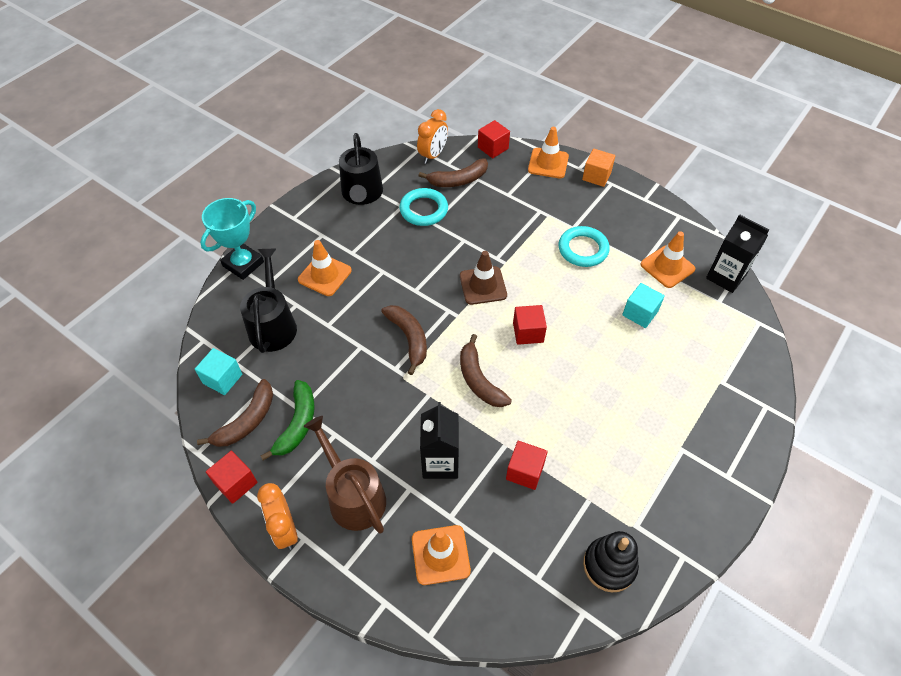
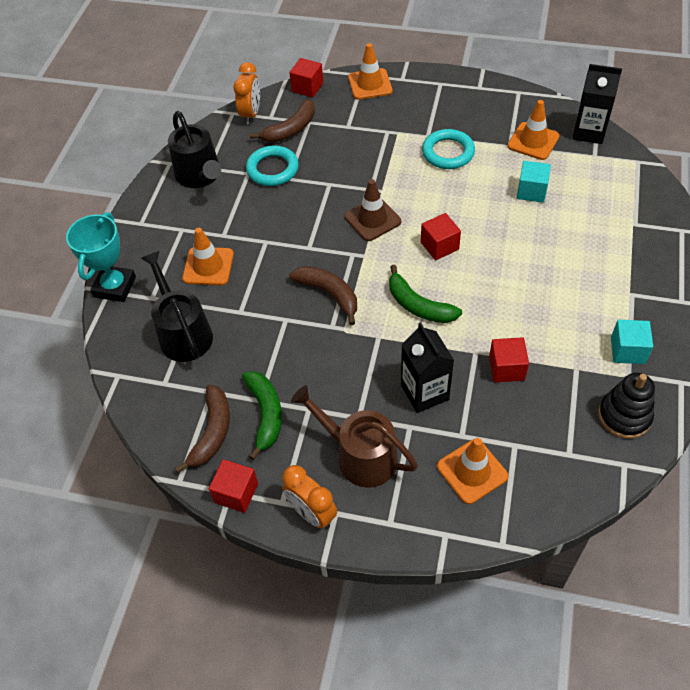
camera: 20 degrees left, 0 degrees up
turquoise cube [195,348,242,395] -> turquoise cube moved to [611,320,653,364]
brown banana [460,334,512,407] -> green banana [389,264,462,323]
orange cube [582,149,615,187] -> none

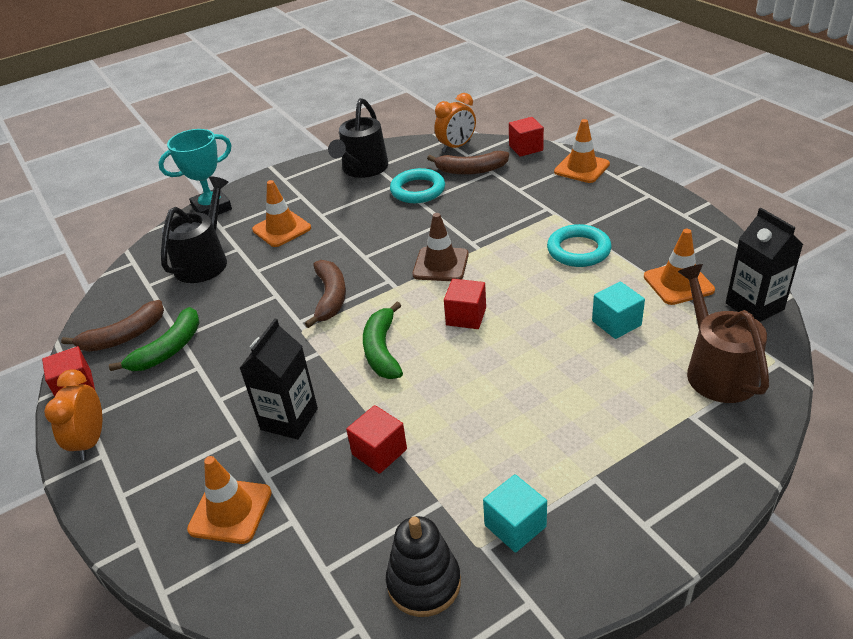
camera: 45 degrees right, 15 degrees down
brown watering can [291,385,418,488] -> brown watering can moved to [678,264,769,403]

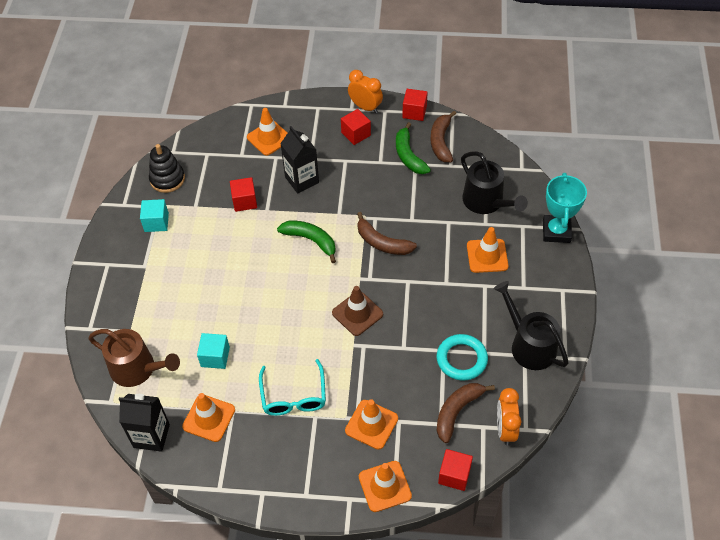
camera: 125 degrees right, 15 degrees up
red cube [444,279,486,329] -> red cube moved to [341,109,371,145]
turquoise ring [547,224,612,267] -> turquoise glasses [259,359,326,416]
none -> orange traffic cone [345,399,398,450]

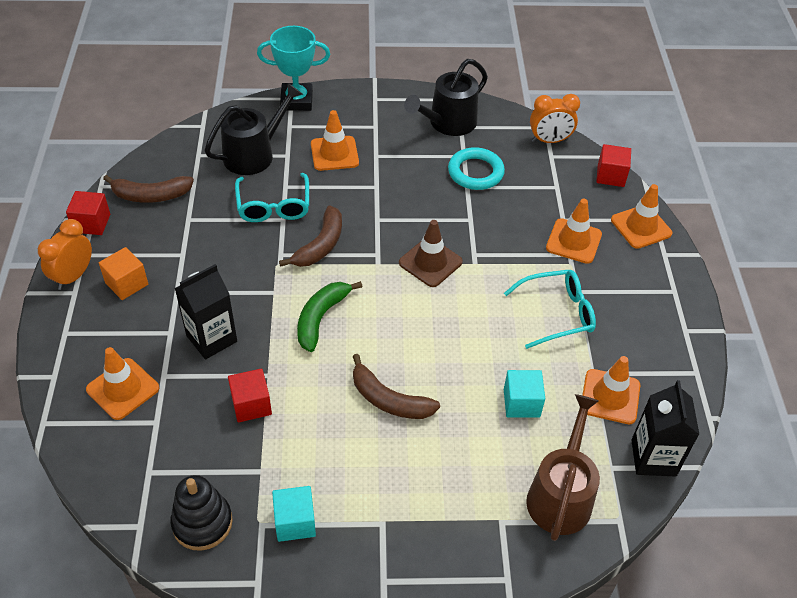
camera: 100 degrees left, 5 degrees down
red cube [341,109,371,145] -> orange cube [99,247,148,300]
green banana [396,122,431,174] -> none
brown banana [437,383,495,443] -> brown banana moved to [353,354,440,419]
none -> turquoise glasses [235,173,309,222]

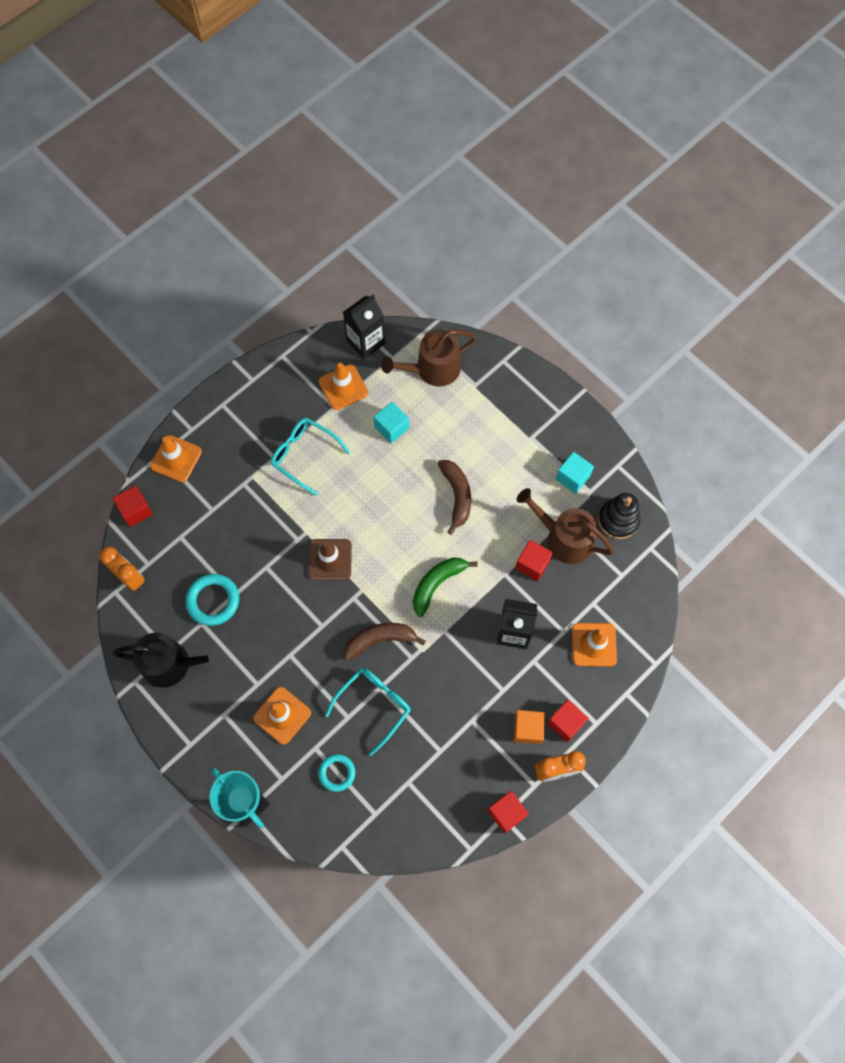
camera: 130 degrees left, 20 degrees up
brown banana [103,175,194,203] -> none
black watering can [205,83,303,175] -> turquoise ring [318,754,355,792]
green banana [297,281,362,352] -> green banana turned 150 degrees clockwise [413,557,478,617]
orange traffic cone [546,199,602,264] -> none
none -> brown watering can [517,488,614,564]
none -> red cube [547,700,589,742]

